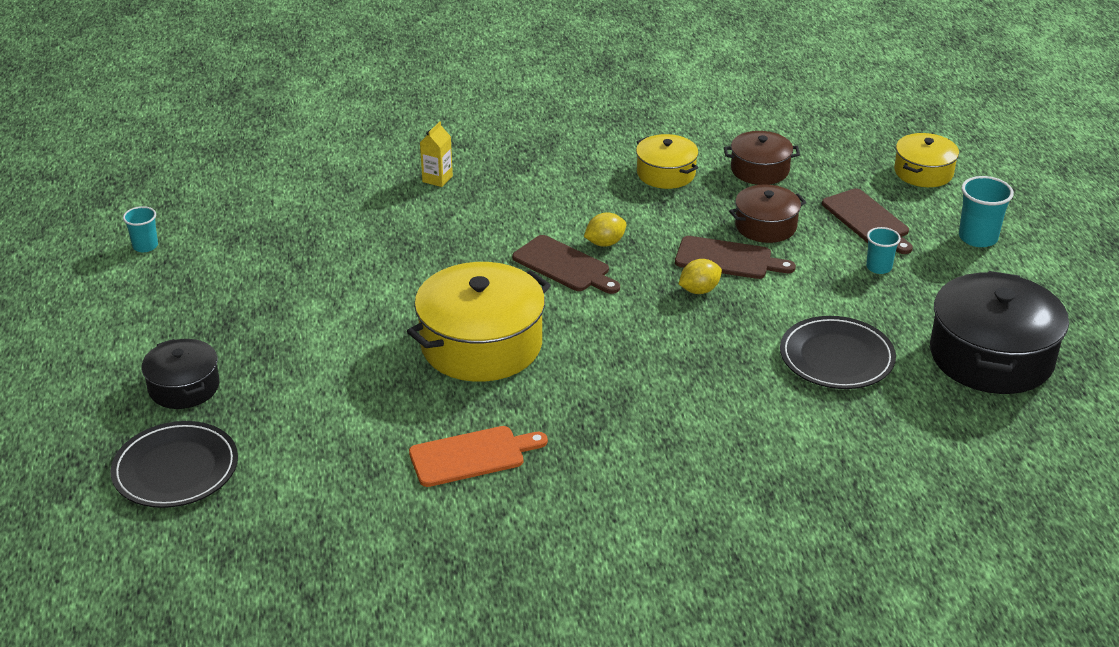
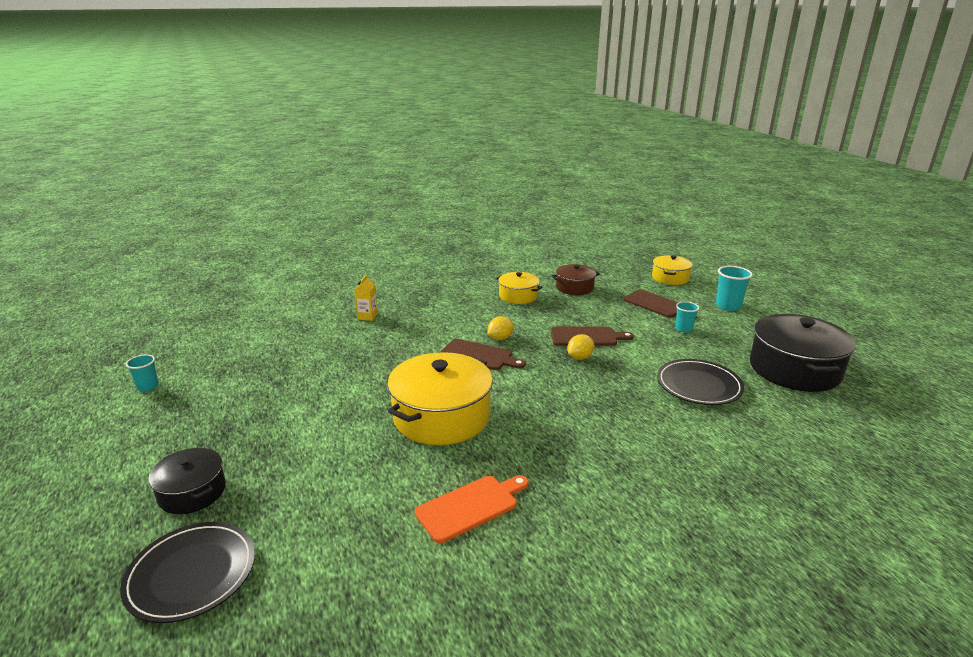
camera: 15 degrees left, 10 degrees down
brown pot [729,184,806,243] -> none

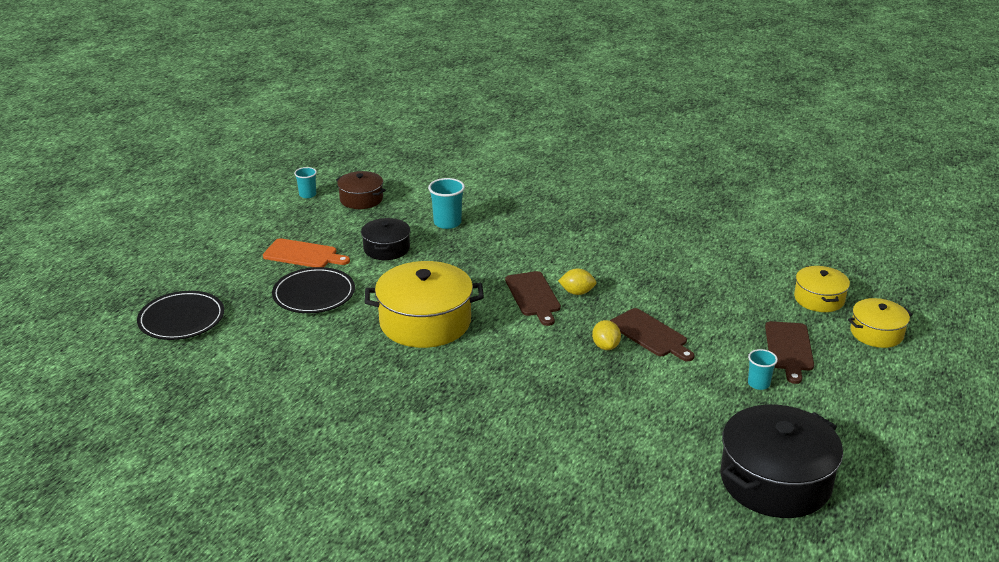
camera: 50 degrees right, 5 degrees up
black pot [148,448,226,514] -> black pot moved to [361,218,410,260]
yellow carton [354,275,378,321] -> none
orange cutting board [415,475,529,543] -> orange cutting board moved to [263,238,350,267]
yellow pot [496,272,543,304] -> yellow pot moved to [794,266,850,312]
brown pot [552,264,600,295] -> brown pot moved to [336,171,385,209]
yellow lemon [567,334,594,360] -> yellow lemon turned 75 degrees clockwise [592,320,621,350]
black plate [657,359,744,405] -> black plate moved to [272,267,355,313]
turquoise cup [716,266,753,311] -> turquoise cup moved to [428,178,465,229]

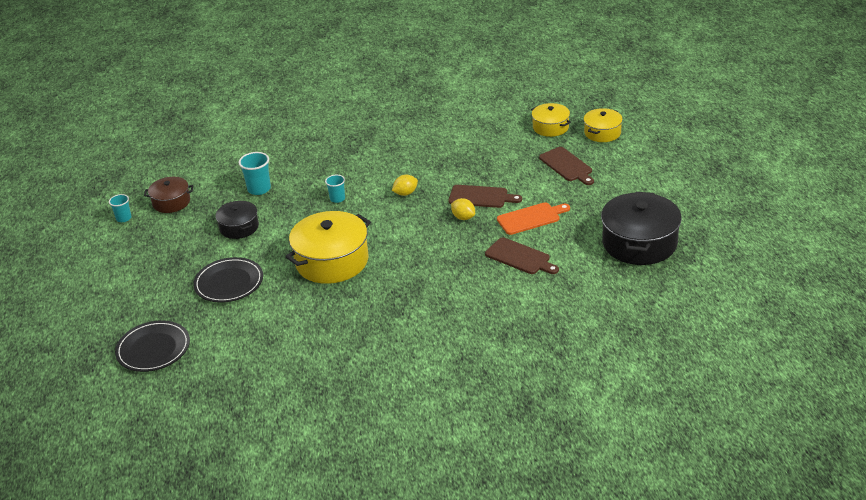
camera: 35 degrees left, 5 degrees up
orange cutting board [263,238,350,267] -> orange cutting board moved to [497,202,570,235]
brown cutting board [505,271,561,326] -> brown cutting board moved to [485,237,559,274]
turquoise cup [748,349,778,390] -> turquoise cup moved to [325,175,345,203]

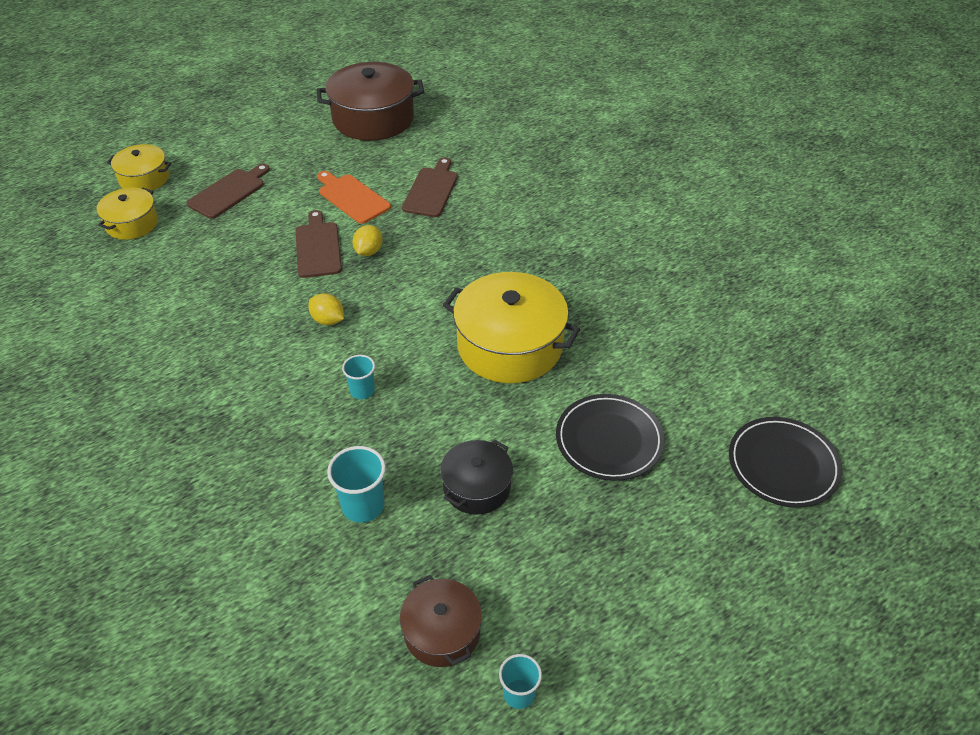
camera: 115 degrees left, 10 degrees up
black pot [601,192,682,265] -> brown pot [317,62,424,141]

